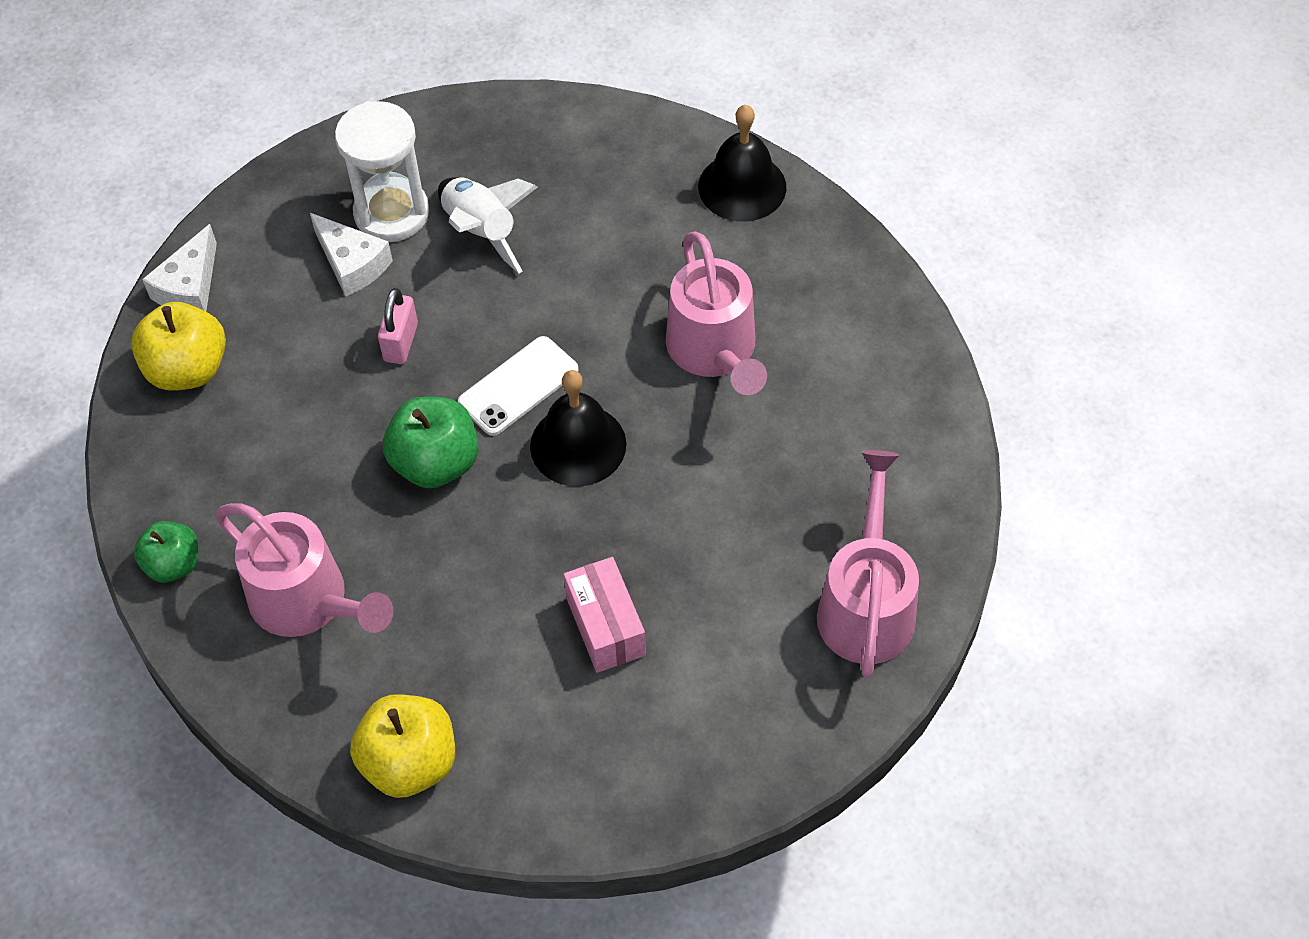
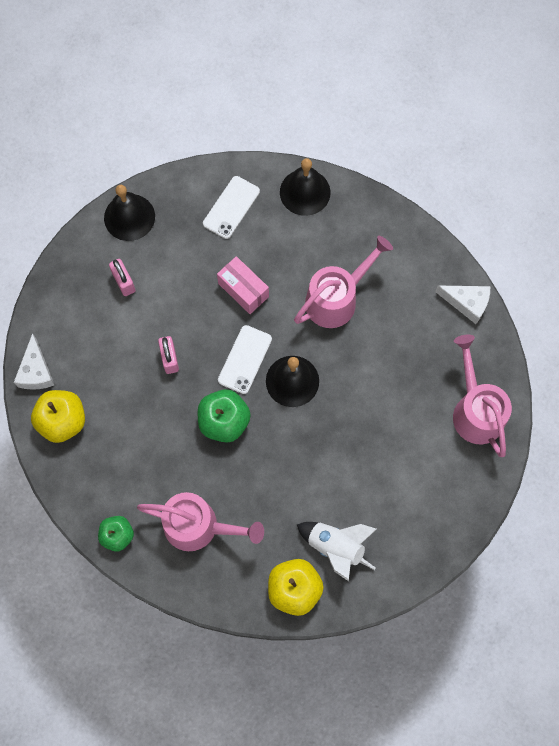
camera: 25 degrees left, 15 degrees up
white cheese [310,213,393,297] -> white cheese moved to [435,286,490,324]
white hourglass [335,101,429,242] -> pink padlock [109,259,136,296]
white rocket [438,177,538,273] -> white rocket moved to [297,522,377,581]
pink box [564,557,646,673] -> pink box moved to [217,256,269,314]
pink watering can [666,231,767,395] -> pink watering can turned 90 degrees counterclockwise [294,236,393,328]
none -> black bell [104,185,155,241]
none -> white phone [203,176,260,239]

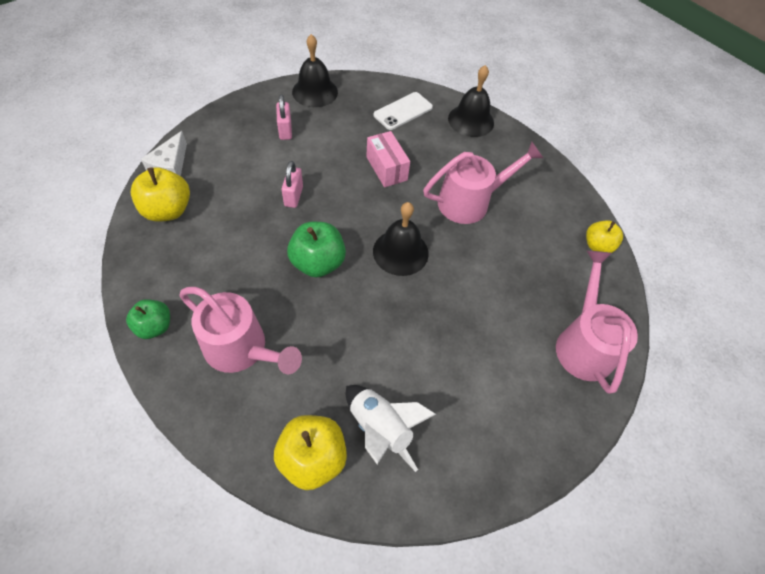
camera: 15 degrees right, 15 degrees down
white phone [218,325,272,394] -> none
white cheese [435,286,490,324] -> yellow apple [586,220,623,253]

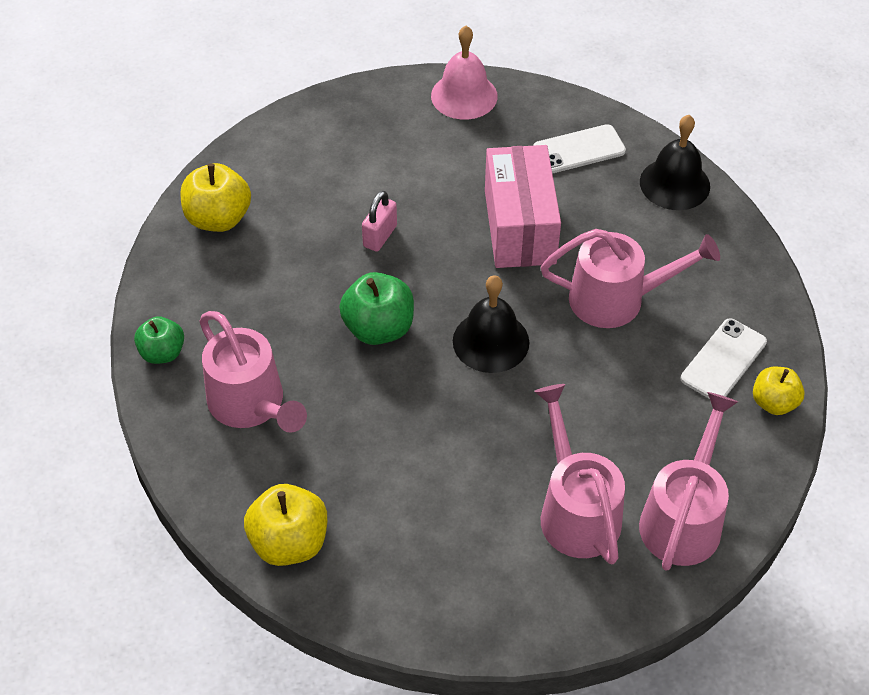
camera: 25 degrees right, 5 degrees down
white cheese [141,131,187,176] -> none
pink padlock [276,94,292,140] -> none
black bell [292,34,338,107] -> pink bell [431,26,498,120]
white rocket [346,385,436,472] -> none
pink box [366,131,410,187] -> pink box [485,145,561,268], size x1.64
none -> pink watering can [534,384,625,565]
none -> white phone [681,318,767,399]

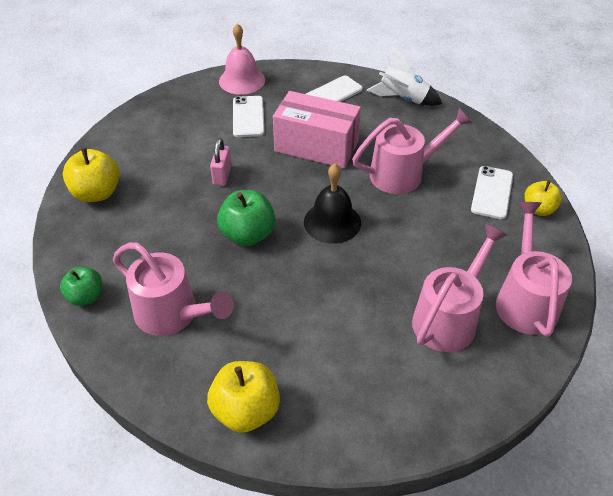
camera: 20 degrees left, 5 degrees down
pink box [485,145,561,268] -> pink box turned 45 degrees counterclockwise [273,91,361,169]
pink watering can [534,384,625,565] -> pink watering can turned 75 degrees clockwise [412,224,507,352]
black bell [640,115,710,210] -> white rocket [367,46,442,106]
none -> white phone [233,96,265,137]

